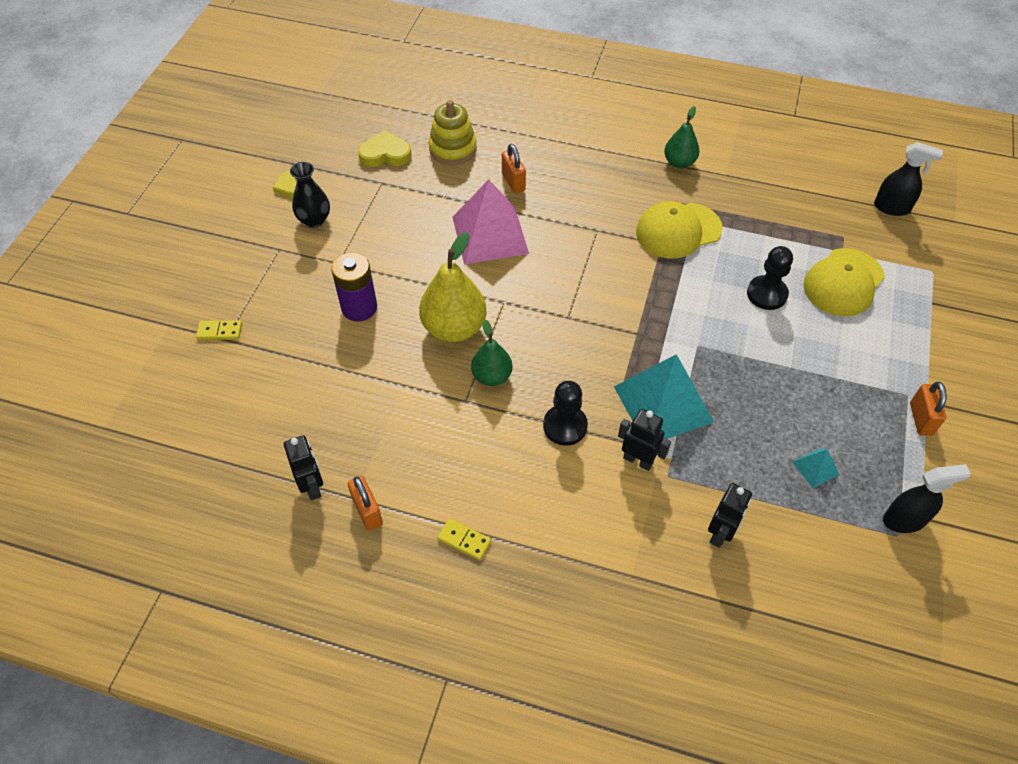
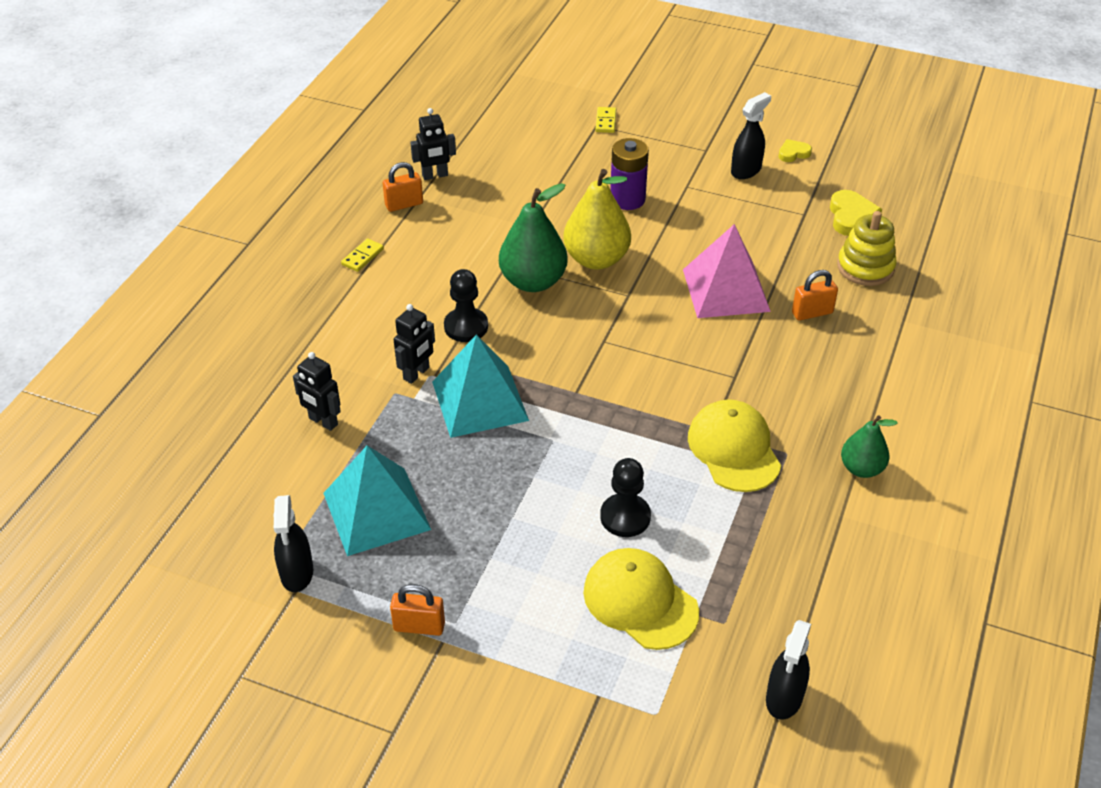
camera: 95 degrees right, 10 degrees down
black vase [290,162,330,228] -> black spray bottle [731,92,771,179]
green pear [471,320,513,386] -> green pear [499,183,568,292], size x1.67
turquoise pyramid [793,449,840,488] -> turquoise pyramid [323,445,431,556], size x2.35

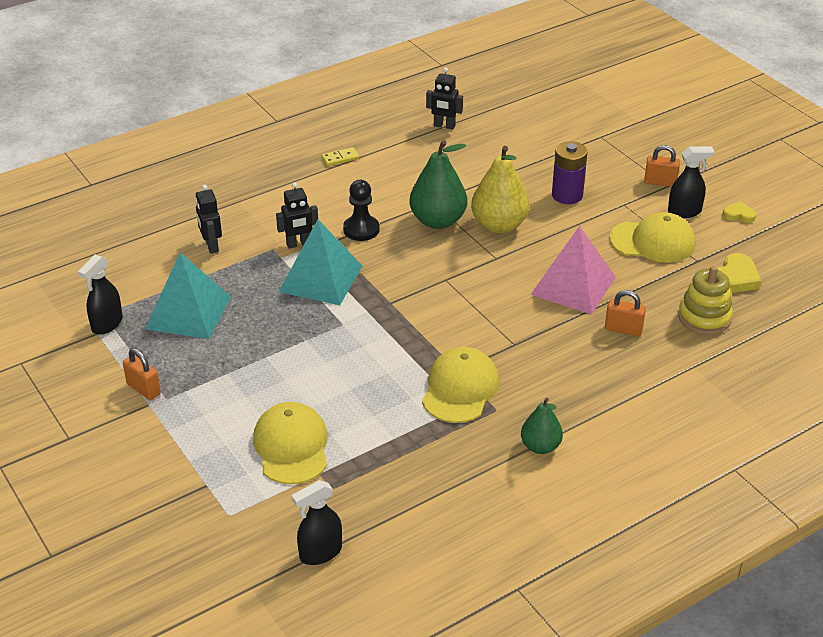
camera: 35 degrees right, 5 degrees down
orange padlock [383,162,423,212] -> orange padlock moved to [644,145,680,187]
yellow domino [595,107,616,133] -> none
black pawn [600,458,651,537] -> none
none -> yellow cap [609,212,696,262]

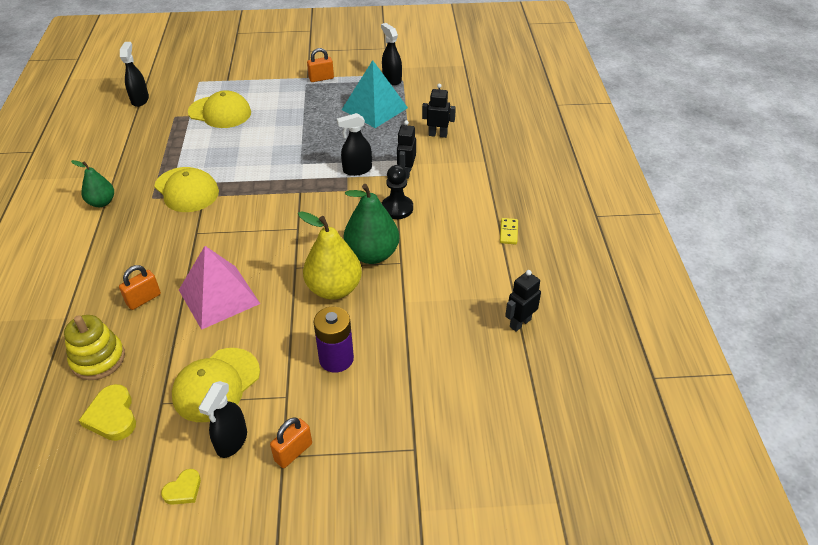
camera: 120 degrees right, 5 degrees up
turquoise pyramid [279,219,363,305] -> black spray bottle [337,113,372,176]

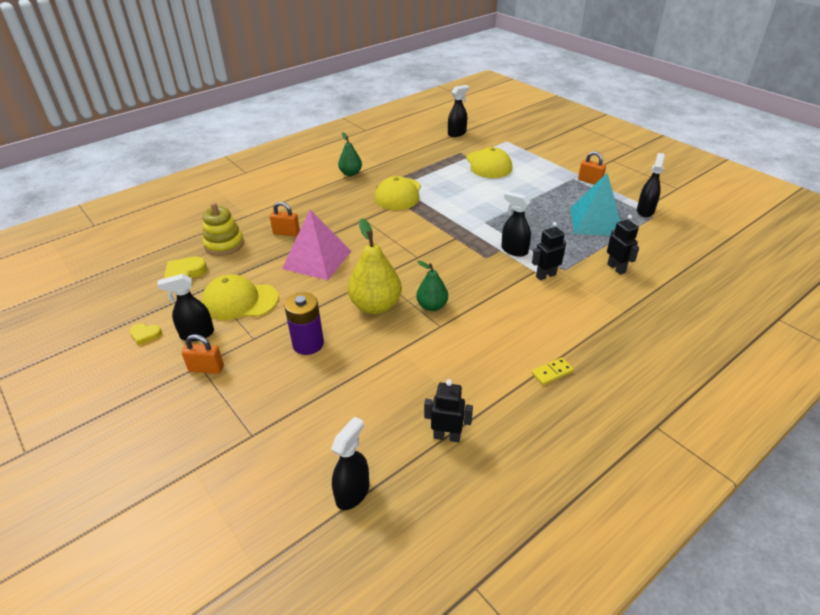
camera: 55 degrees right, 5 degrees down
green pear [344,184,399,264] -> green pear [416,261,448,311], size x0.60
black pawn [381,165,413,219] -> none
none -> black spray bottle [331,416,369,510]

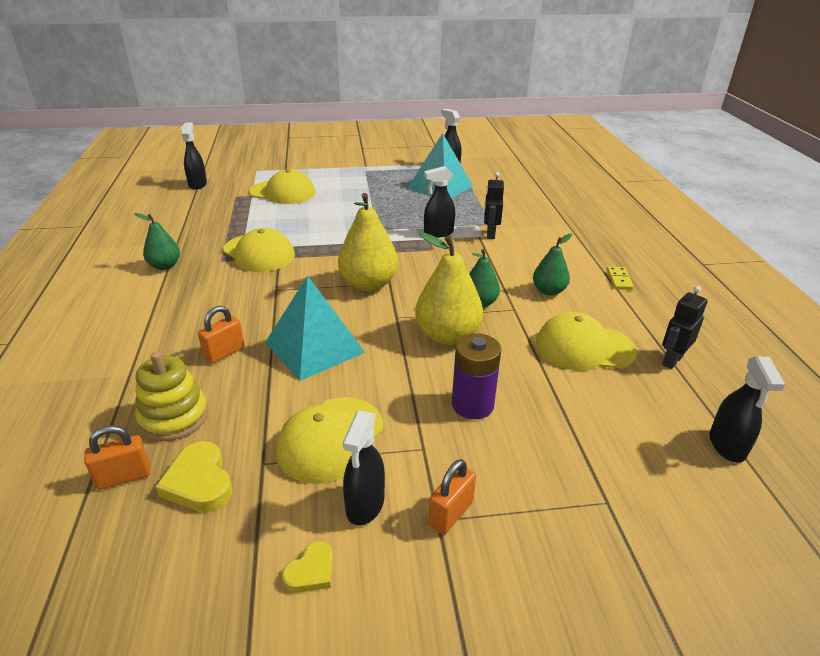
camera: 60 degrees left, 5 degrees down
pink pyramid [282,210,351,280] -> turquoise pyramid [265,275,365,381]
black spray bottle [331,416,369,510] -> black spray bottle turned 150 degrees counterclockwise [709,357,785,463]
orange padlock [578,151,606,185] -> orange padlock moved to [84,425,151,490]
black robot [607,215,639,275] -> none
none -> yellow pear [338,193,398,291]
none -> green pear [533,233,572,296]
none -> yellow cap [536,312,637,371]

